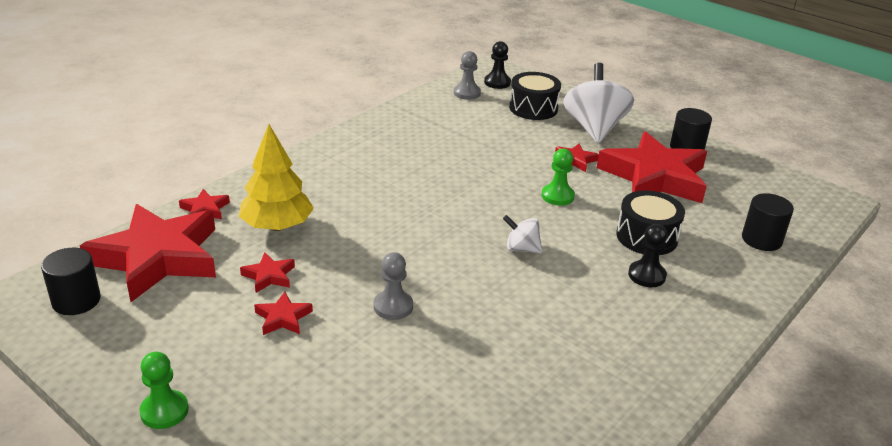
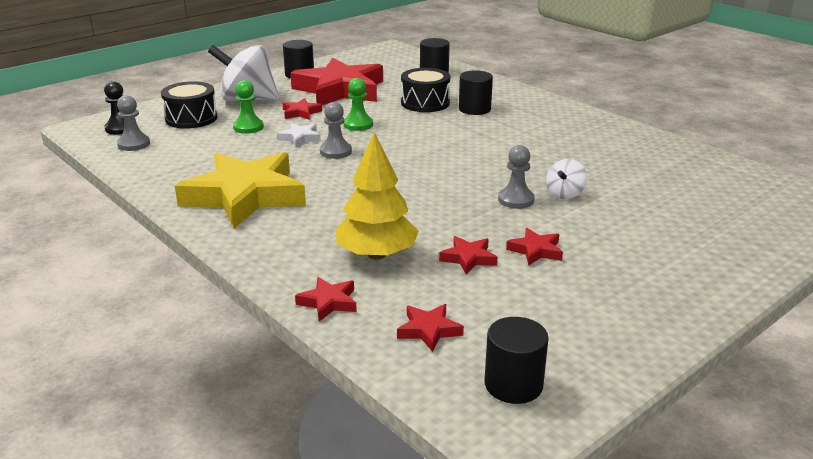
camera: 80 degrees left, 5 degrees down
red star [80,204,216,302] -> red star [397,304,464,352], size x0.40
green pawn [139,351,189,429] -> green pawn moved to [233,80,264,134]
white spinning top [503,215,543,254] -> white spinning top moved to [546,159,587,199]
black pawn [628,224,668,287] -> black cylinder [459,70,493,115]
none -> yellow star [175,152,306,229]
none -> white star [277,123,321,147]
none -> grey pawn [320,102,352,159]

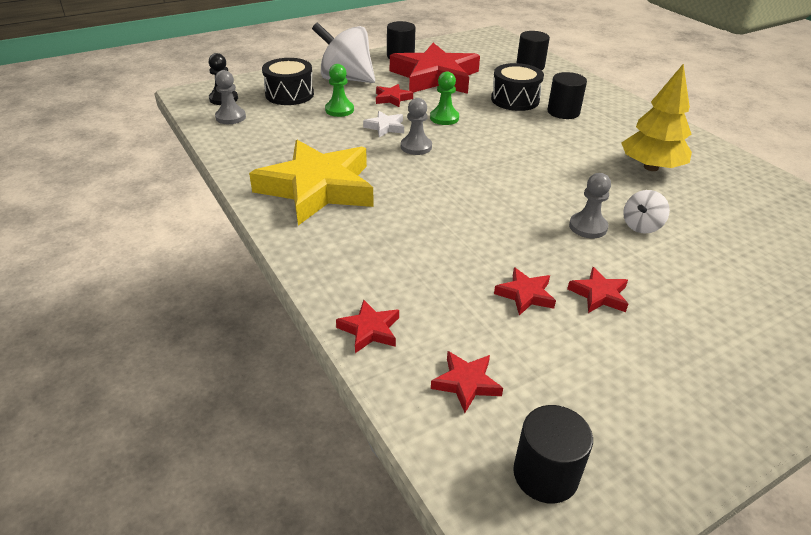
camera: 10 degrees right, 10 degrees up
yellow tree [335,132,419,260] -> yellow tree moved to [621,63,692,171]

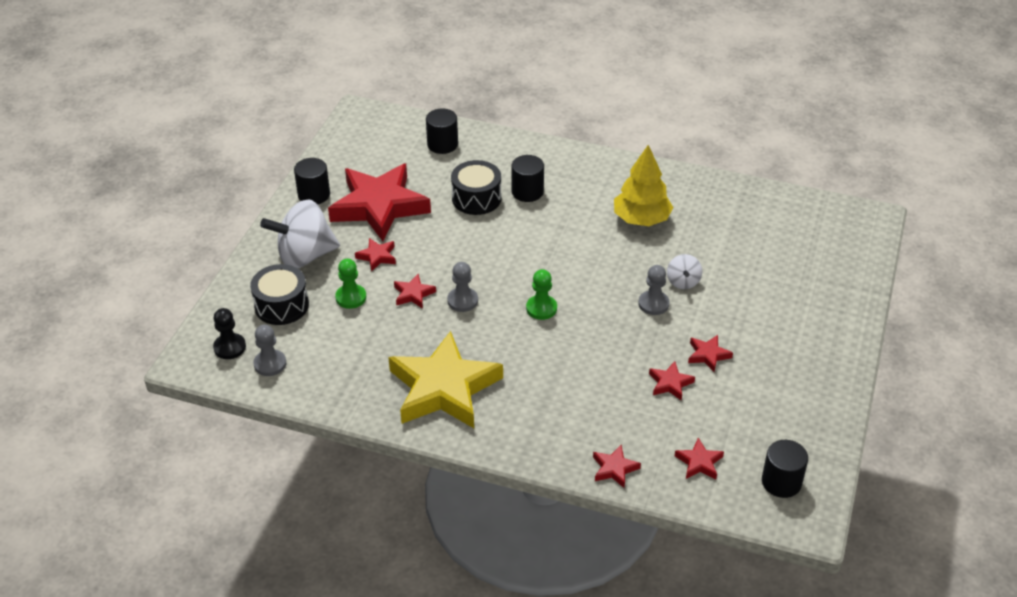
camera: 40 degrees left, 5 degrees up
white star [363,111,404,137] -> red star [394,274,436,309]
green pawn [430,72,459,125] -> green pawn moved to [526,269,557,320]

